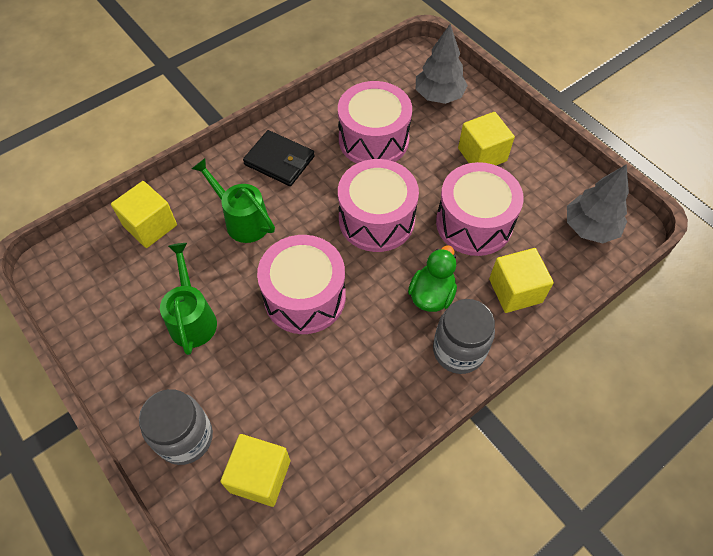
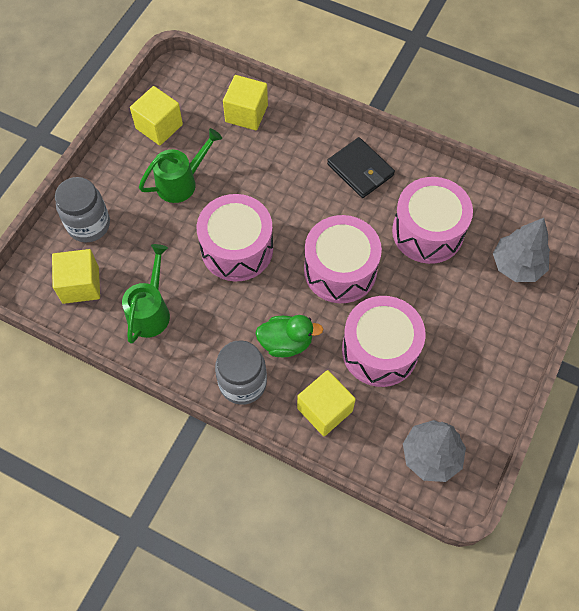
camera: 65 degrees right, 5 degrees up
green watering can [192,158,275,243] -> green watering can moved to [122,244,170,344]
black wallet [243,130,315,186] -> black wallet turned 45 degrees counterclockwise [327,137,395,198]
yellow cube [458,112,515,165] -> yellow cube moved to [130,86,183,145]

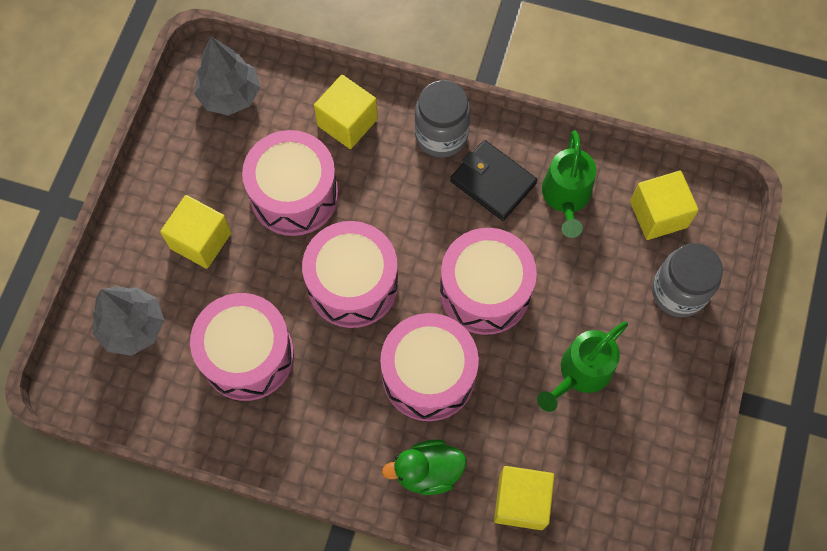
camera: 170 degrees right, 5 degrees up
yellow cube [130,86,183,145] -> yellow cube moved to [160,195,232,269]
green duck [255,315,323,357] -> green duck moved to [382,440,466,495]
black wallet [327,137,395,198] -> black wallet moved to [450,140,537,221]
none -> pink drum [380,313,479,421]

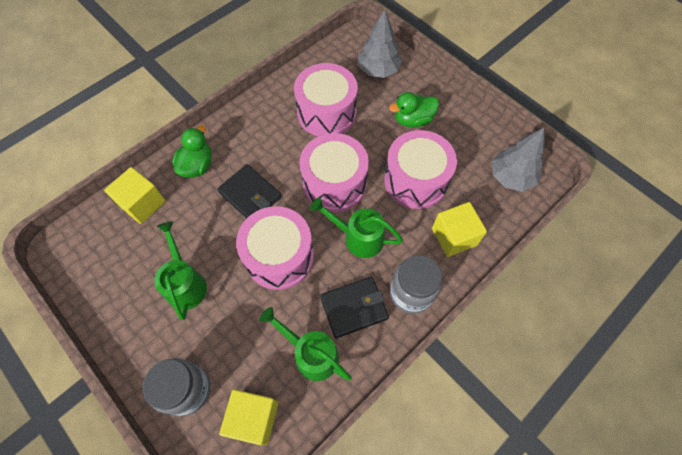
camera: 120 degrees right, 5 degrees down
yellow cube [160,195,232,269] -> green duck [389,92,439,127]
pink drum [380,313,479,421] -> black wallet [217,164,282,218]
none -> green watering can [310,197,403,258]

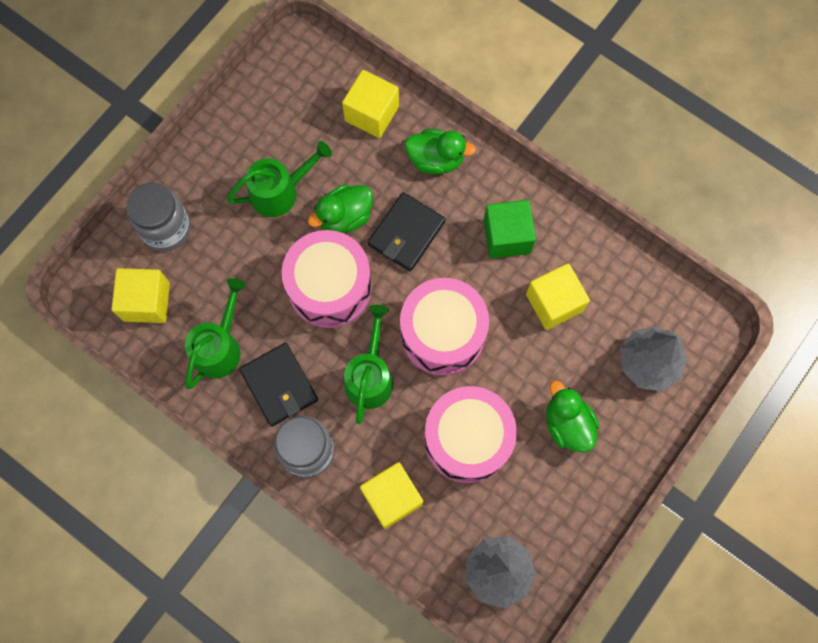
camera: 80 degrees right, 10 degrees up
pink drum [294,63,358,136] -> yellow cube [526,263,590,330]
none -> green duck [308,185,373,233]
none -> green cube [483,200,536,258]

